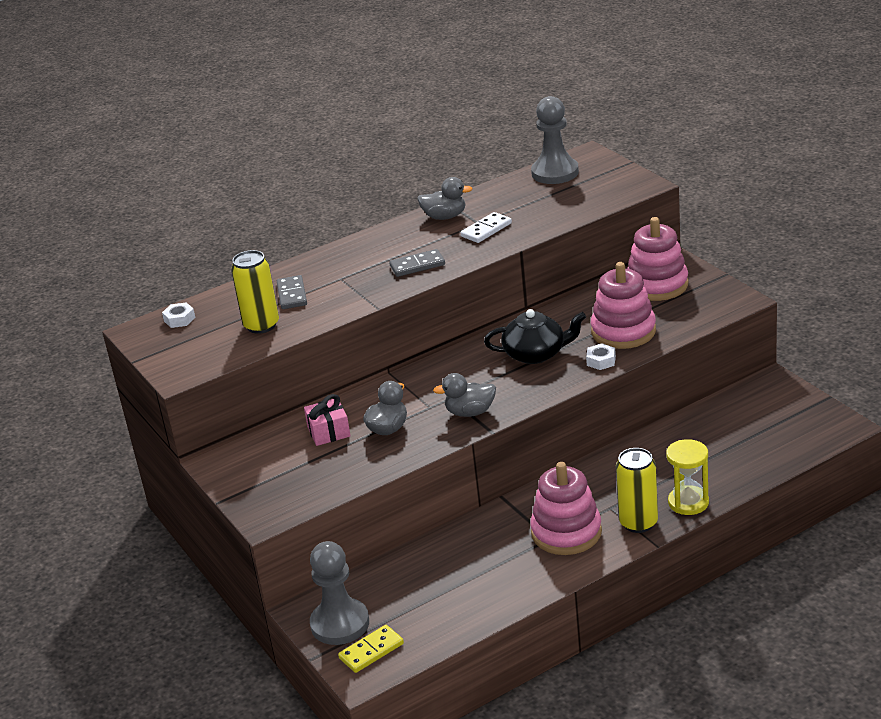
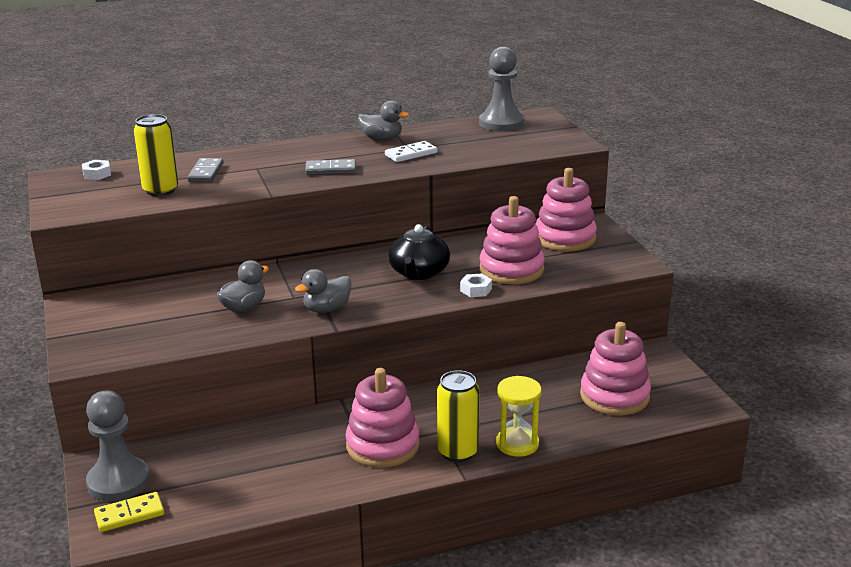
camera: 10 degrees right, 5 degrees down
pink gift [304,394,351,446] -> none
grey duck [433,373,496,417] -> grey duck turned 45 degrees counterclockwise [295,269,352,313]
black teapot [484,309,586,364] -> black teapot turned 90 degrees clockwise [388,224,450,280]
none -> pink stacking toy [580,322,651,415]

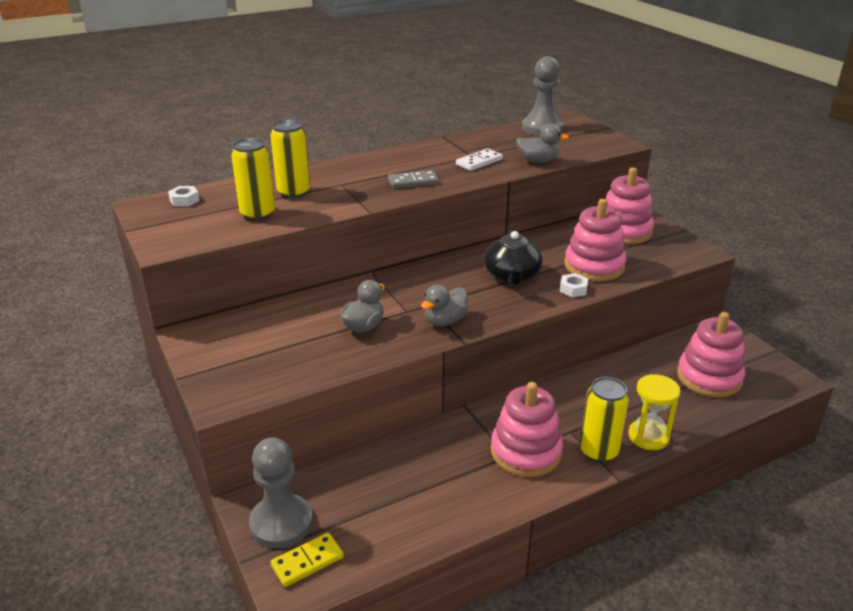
camera: 10 degrees left, 5 degrees up
grey domino [187,158,223,182] -> yellow can [270,119,310,198]
grey duck [358,101,409,141] -> grey duck moved to [516,124,569,163]

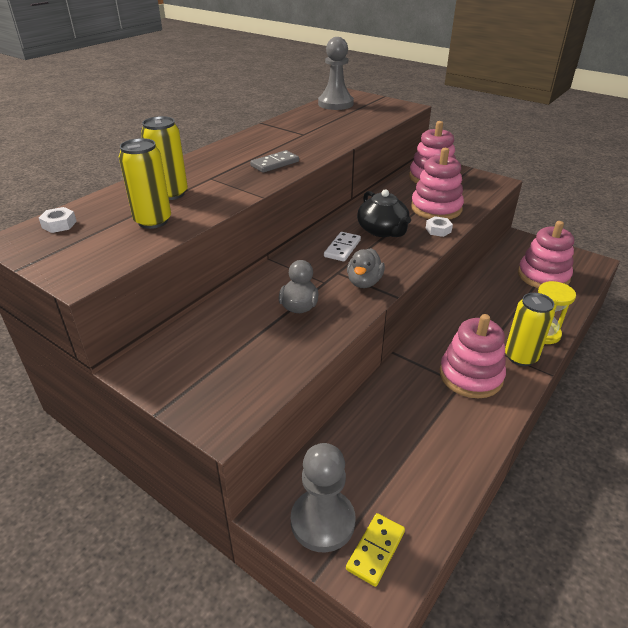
camera: 25 degrees left, 5 degrees up
white domino [456,149,503,171] -> white domino moved to [324,232,361,262]
grey duck [516,124,569,163] -> none

